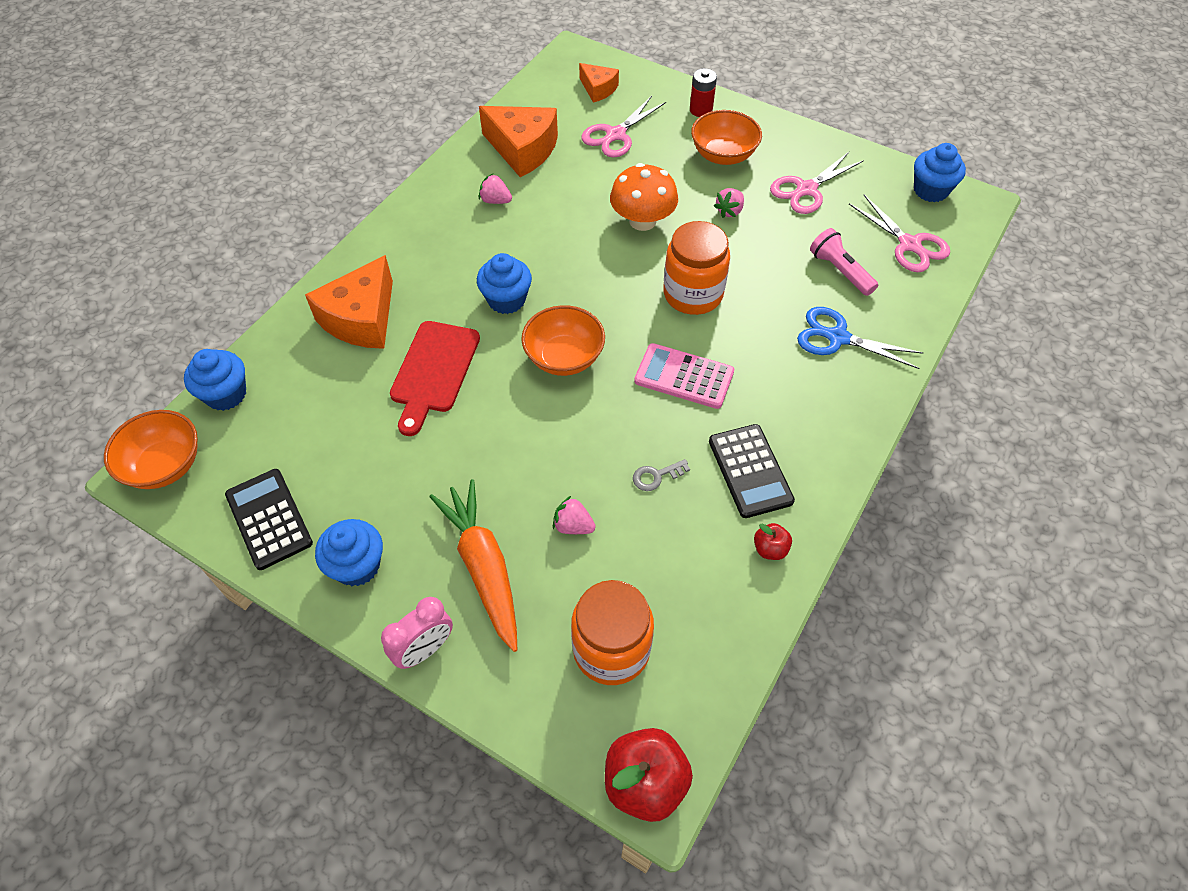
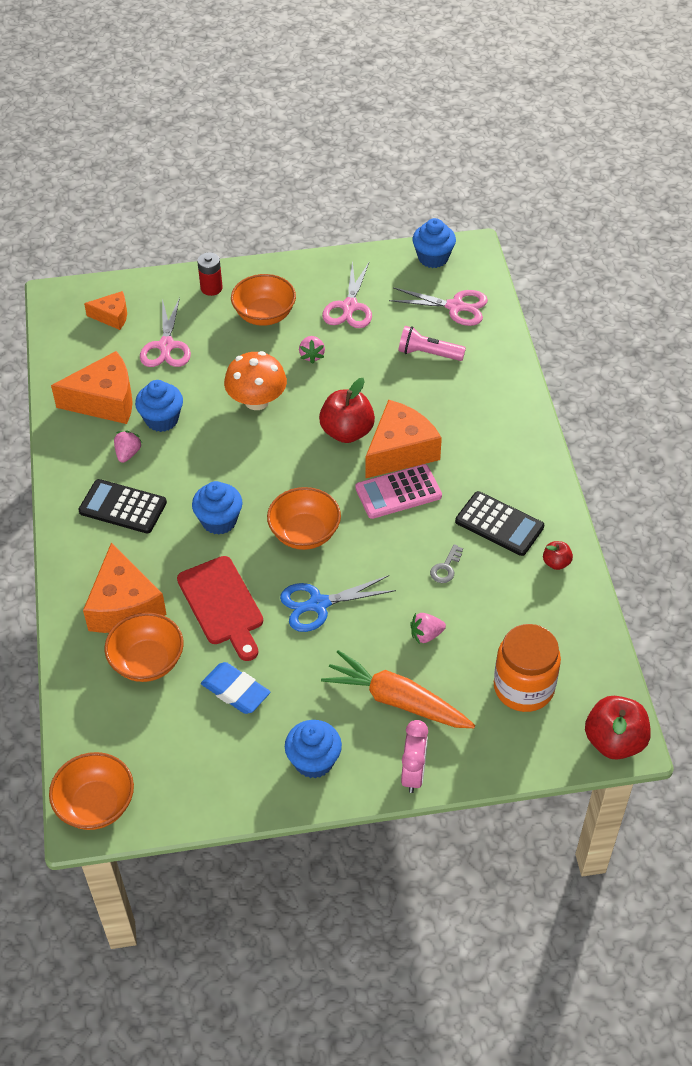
camera: 40 degrees left, 5 degrees down
blue cupcake [184,349,246,411] -> blue cupcake moved to [135,380,183,432]
black calculator [225,469,313,570] -> black calculator moved to [78,479,167,534]
pink strawberry [479,174,512,204] -> pink strawberry turned 120 degrees clockwise [114,431,142,463]
orange jar [663,221,730,315] -> red apple [319,378,375,443]
blue scissors [797,307,923,369] -> blue scissors moved to [280,575,396,632]
none -> orange bowl [105,613,184,682]
none -> blue eraser [201,662,270,714]
none -> orange cheese [366,400,442,478]

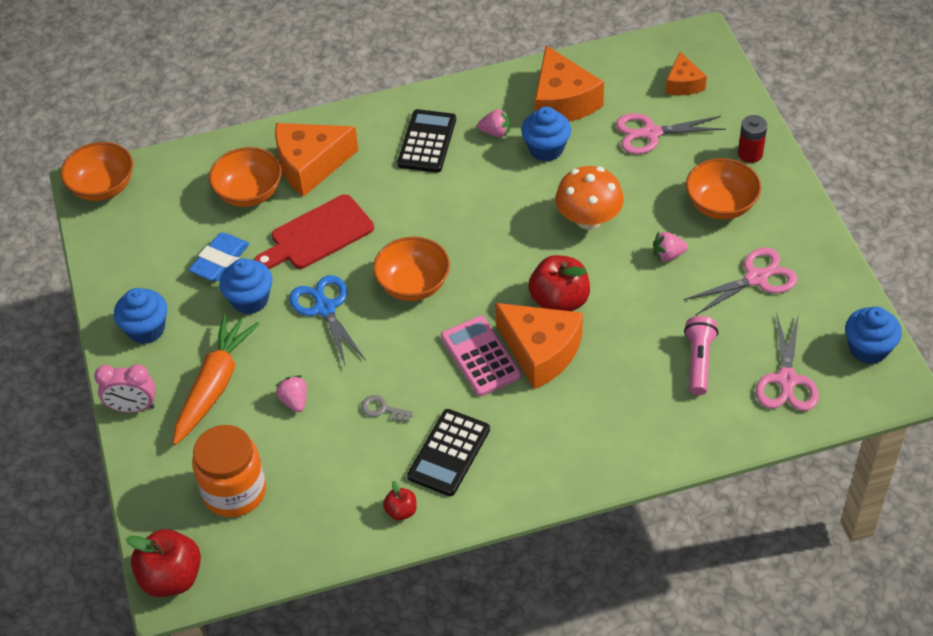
camera: 85 degrees right, 0 degrees up
blue cupcake [192,481,242,535] -> blue cupcake moved to [219,258,272,314]
pink scissors [322,261,372,328] -> pink scissors turned 150 degrees clockwise [684,247,798,316]

